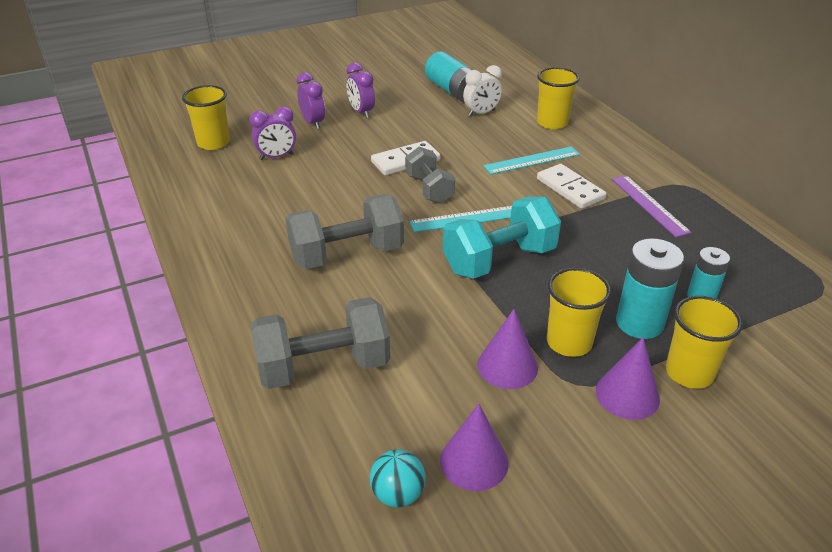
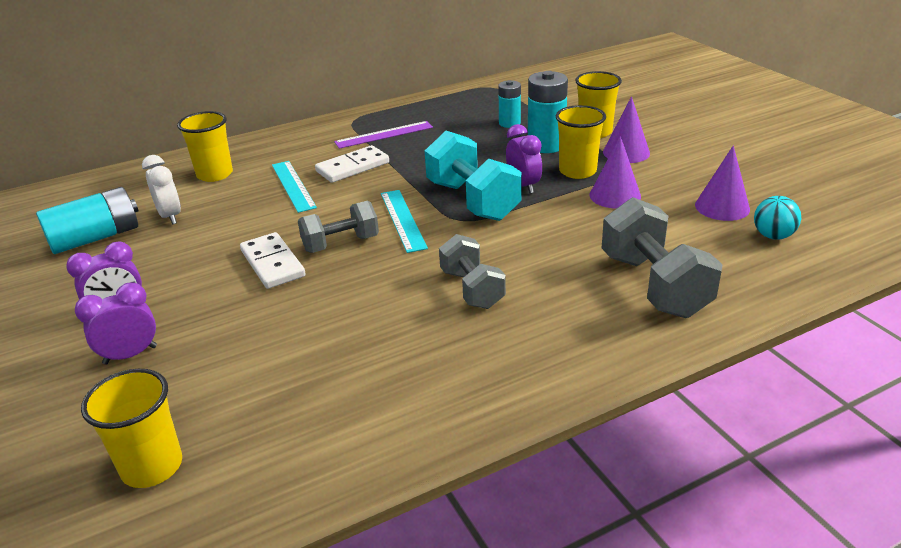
camera: 90 degrees left, 5 degrees down
purple clock [249,106,296,160] -> purple clock moved to [506,124,542,193]
grey dumbbell [286,194,404,269] -> grey dumbbell [439,234,506,309], size x0.64

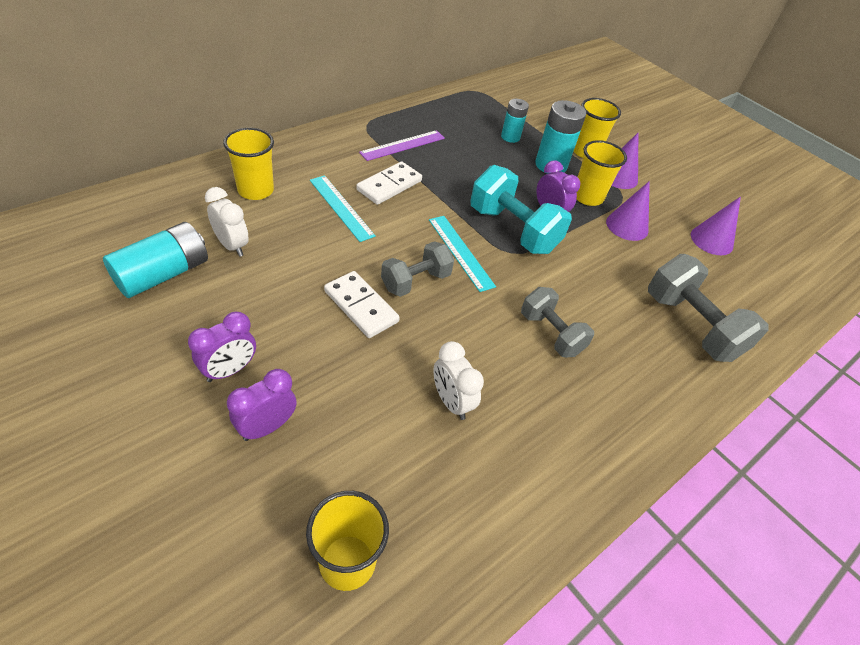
camera: 20 degrees left, 15 degrees up
turquoise ball [754,196,801,240] -> none
none -> white clock [433,341,484,420]

